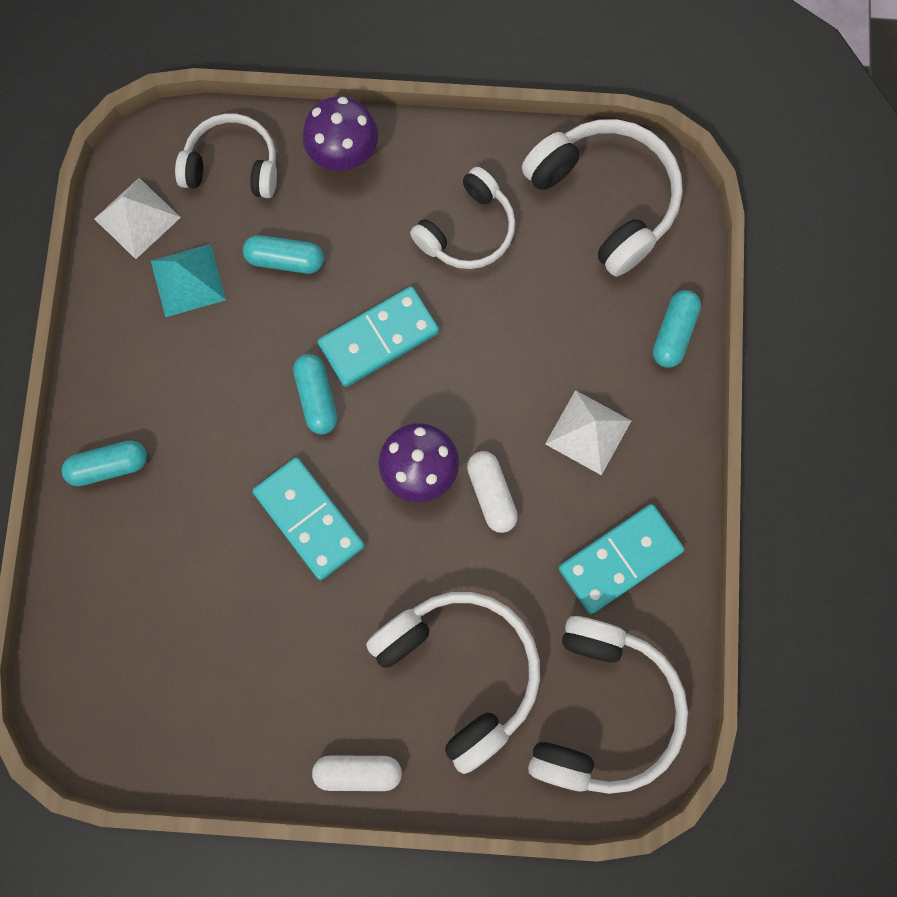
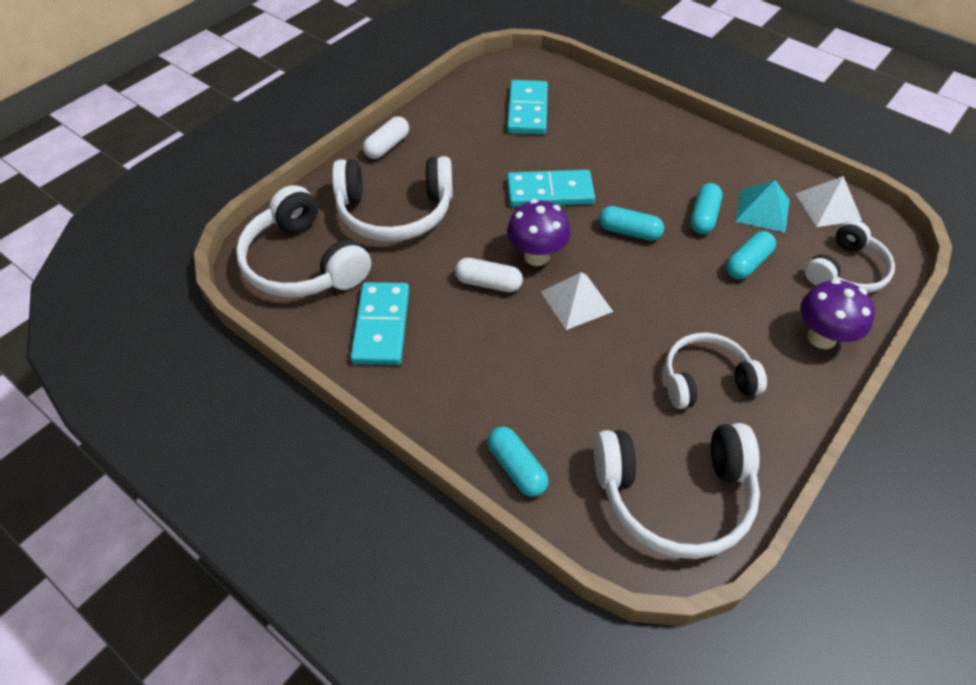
camera: 125 degrees right, 25 degrees down
turquoise capsule [62,441,147,486] -> turquoise capsule moved to [690,183,722,234]
turquoise domino [318,286,439,387] -> turquoise domino moved to [507,80,548,135]
white headphones [410,167,515,269] -> white headphones turned 90 degrees clockwise [665,333,767,409]
white pyramid [545,390,631,475] -> white pyramid moved to [541,272,613,330]

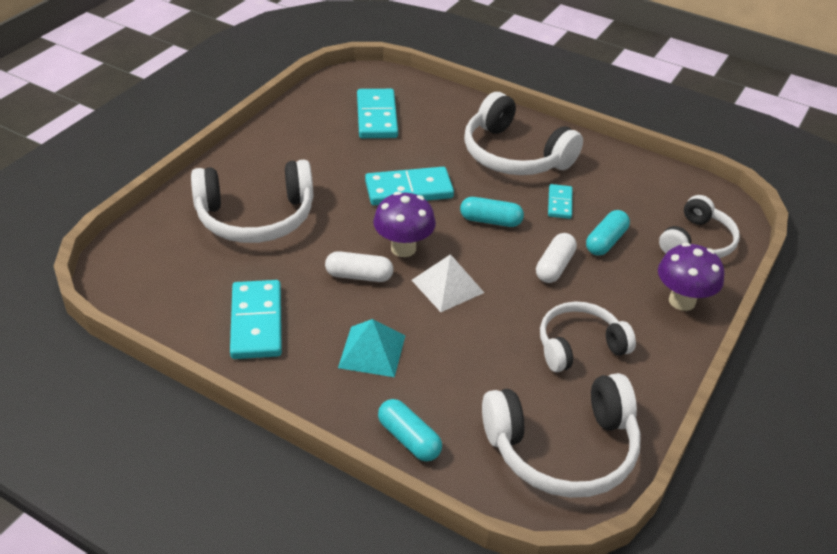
camera: 10 degrees left, 10 degrees down
white headphones [236,185,371,297] -> white headphones moved to [464,92,583,175]
white capsule [363,116,409,159] -> white capsule moved to [536,233,577,283]
turquoise capsule [690,183,722,234] -> turquoise domino [548,184,572,219]
turquoise pyramid [735,180,790,232] -> turquoise pyramid moved to [338,319,406,377]
white pyramid [795,176,862,227] -> none

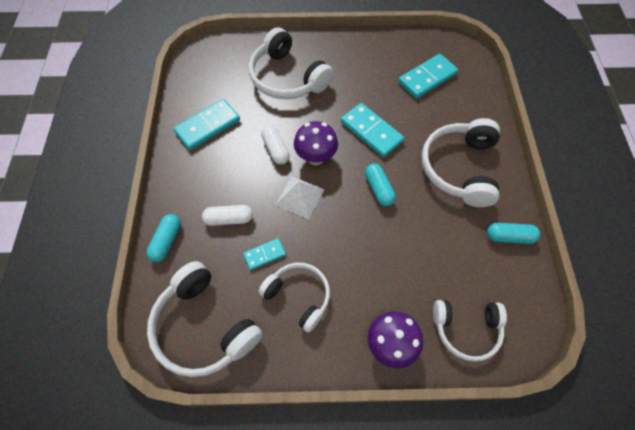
camera: 60 degrees right, 20 degrees up
turquoise pyramid [338,319,406,377] -> none
white capsule [536,233,577,283] -> white capsule moved to [202,205,253,226]
turquoise domino [548,184,572,219] -> turquoise domino moved to [243,238,286,270]
turquoise capsule [586,210,630,256] -> turquoise capsule moved to [487,223,540,244]

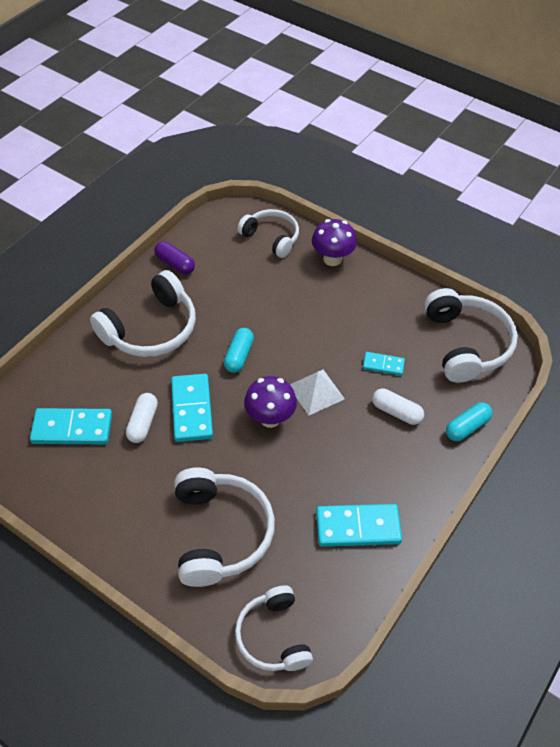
camera: 145 degrees left, 10 degrees down
white headphones [258,263,330,333] -> white headphones moved to [235,585,313,671]
white capsule [261,125,290,165] -> white capsule moved to [126,393,158,443]
turquoise capsule [487,223,540,244] -> purple capsule [155,241,195,274]

